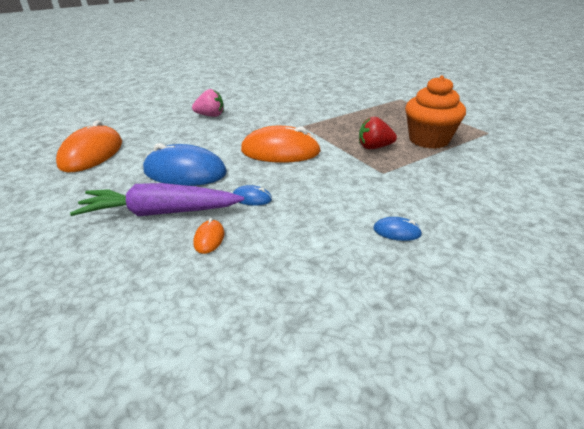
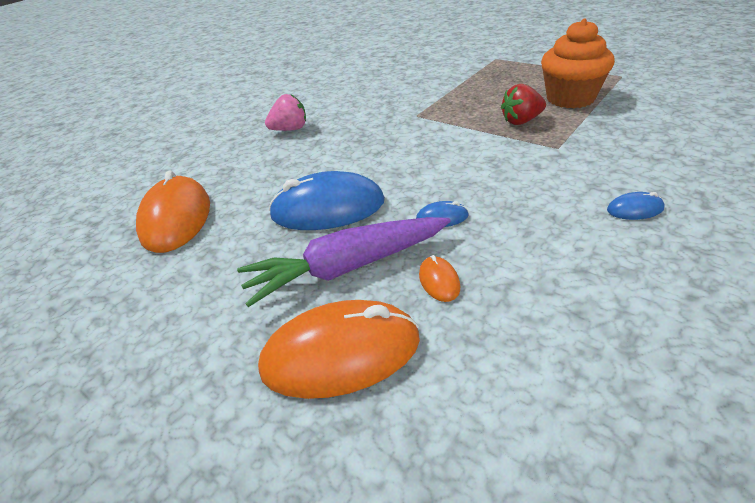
camera: 15 degrees left, 5 degrees up
orange mouse [241,126,321,163] -> orange mouse moved to [258,300,420,399]

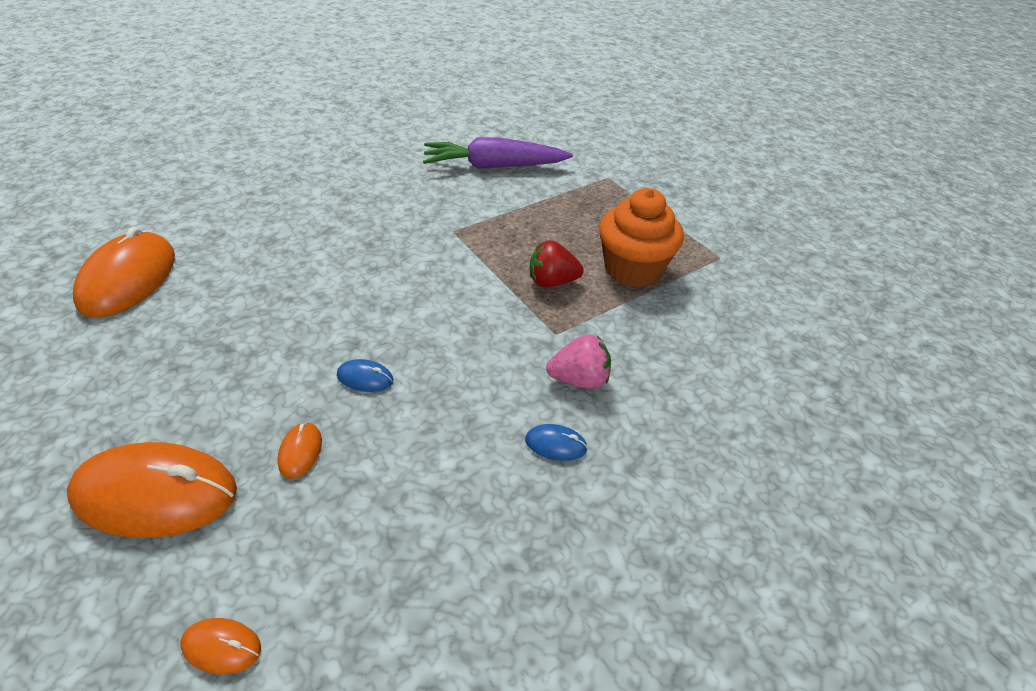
camera: 10 degrees right, 5 degrees up
purple carrot [237,217,451,307] -> purple carrot moved to [423,137,573,169]
pink strawberry [265,94,306,131] -> pink strawberry moved to [546,334,611,389]
blue mouse [268,171,385,230] -> none
none -> orange mouse [181,618,261,674]

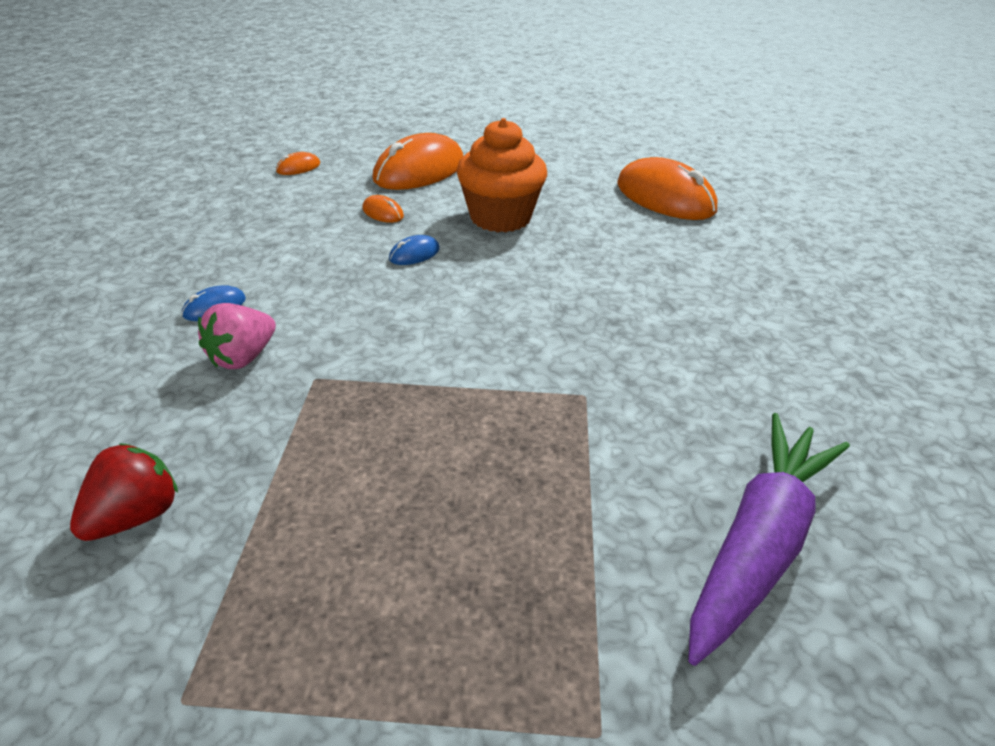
camera: 130 degrees right, 5 degrees down
red strawberry [530,240,584,288] -> red strawberry moved to [70,443,178,541]
orange cupcake [599,188,684,288] -> orange cupcake moved to [456,118,547,232]

